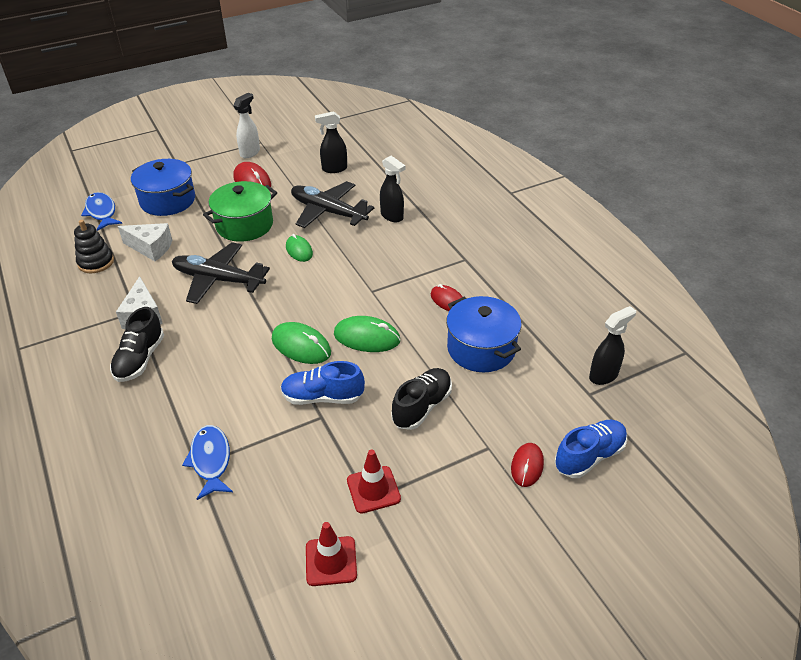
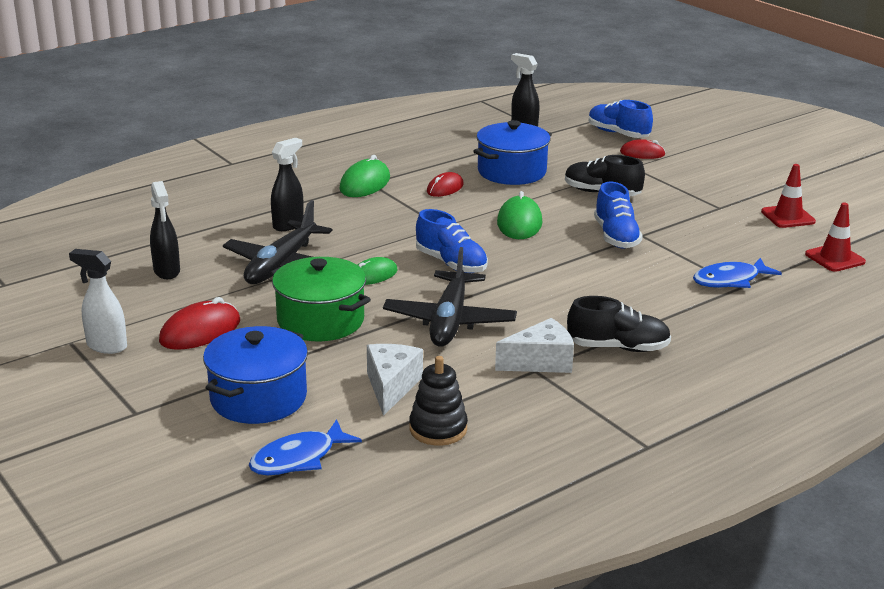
camera: 100 degrees left, 15 degrees down
green mouse [272,322,331,364] -> green mouse moved to [339,155,390,197]
red traffic cone [347,449,401,514] -> red traffic cone moved to [805,203,866,272]
none -> blue shoe [416,209,488,273]

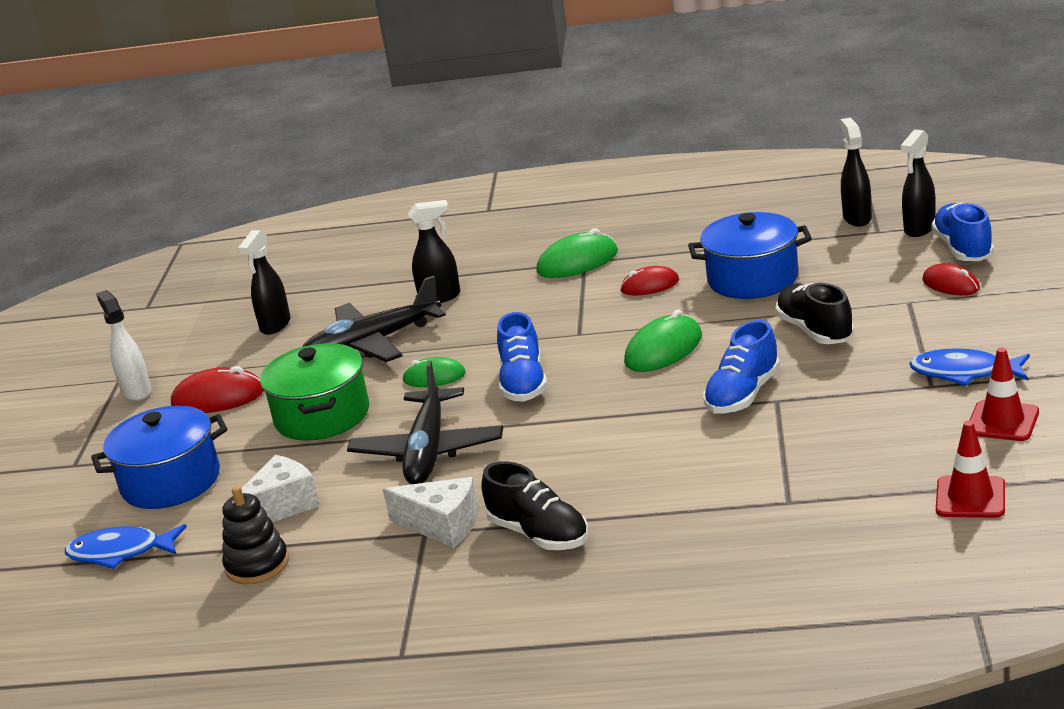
camera: 45 degrees right, 0 degrees up
black plane [383,247,517,347] -> black plane turned 45 degrees counterclockwise [347,360,503,484]
blue fish [693,258,782,288] -> blue fish moved to [909,348,1030,386]
none -> black spray bottle [900,129,936,237]

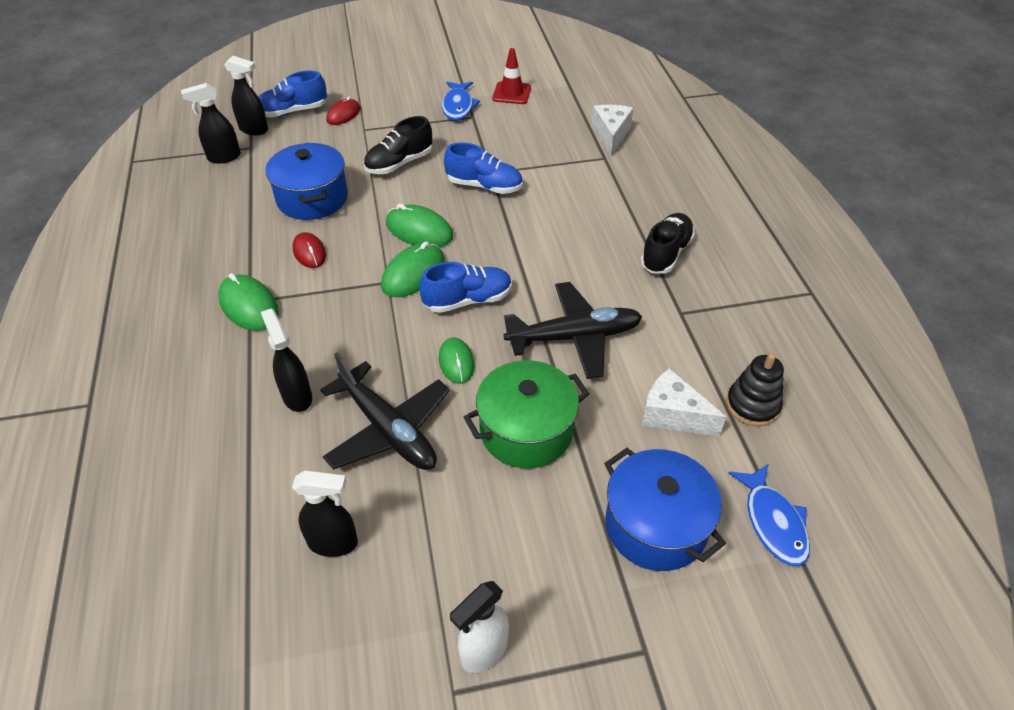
camera: 110 degrees left, 20 degrees up
red mouse [171,366,264,413] -> none
white cheese [383,477,479,548] -> white cheese moved to [592,105,633,156]
red traffic cone [936,421,1005,518] -> none
none -> green mouse [381,242,445,297]

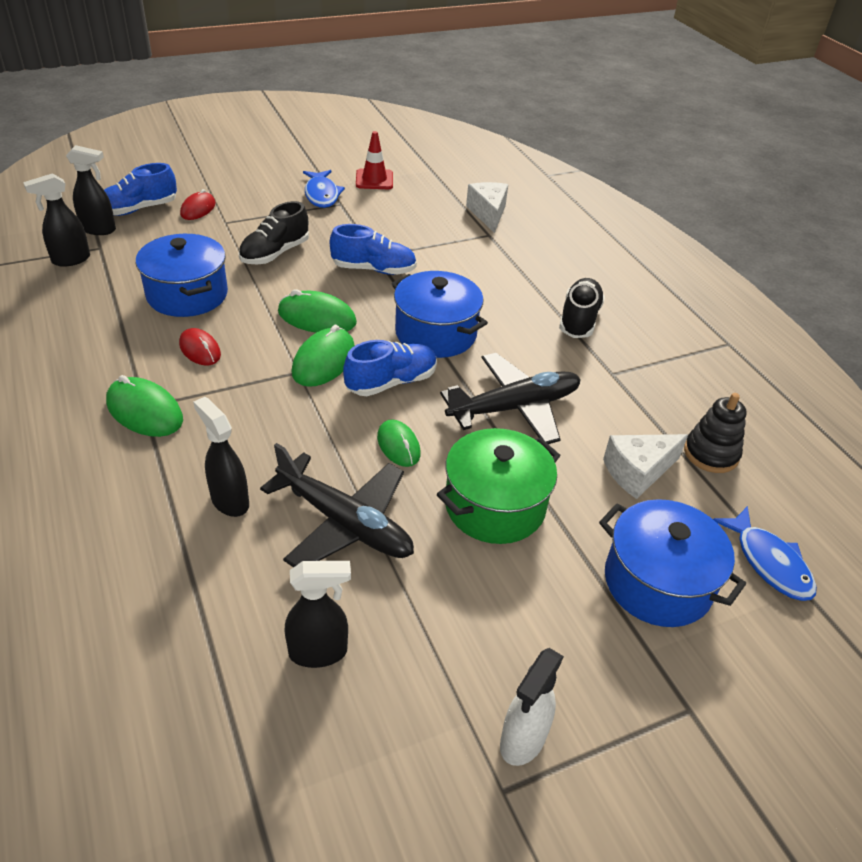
camera: 15 degrees left, 5 degrees down
white cheese [642,368,726,437] -> white cheese turned 45 degrees counterclockwise [603,434,688,499]
none -> blue pot [391,271,488,358]

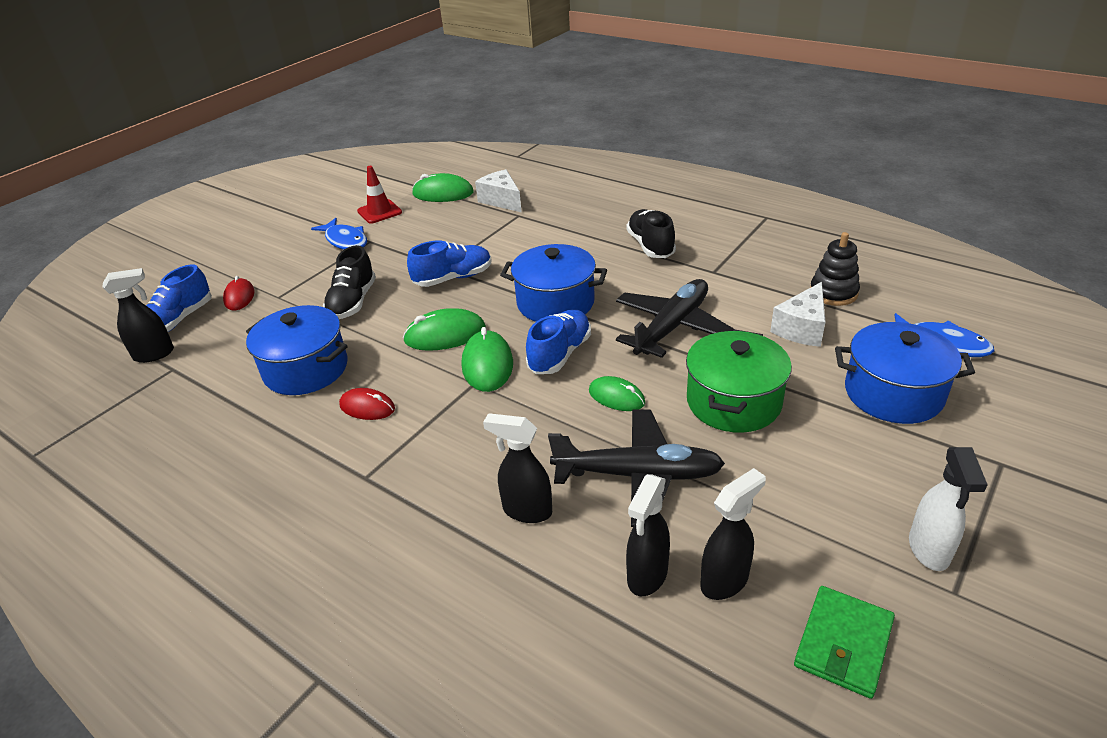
camera: 25 degrees left, 5 degrees down
black spray bottle [23,173,90,267] -> black spray bottle moved to [626,474,670,596]
green mouse [106,375,183,437] -> green mouse moved to [412,173,474,202]
none -> green wallet [794,586,895,699]

